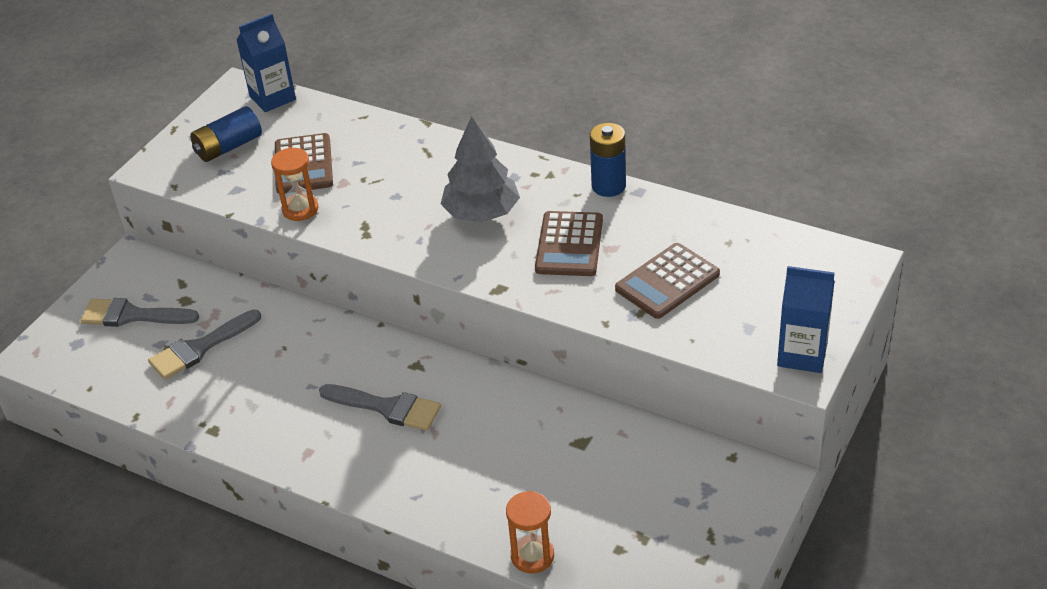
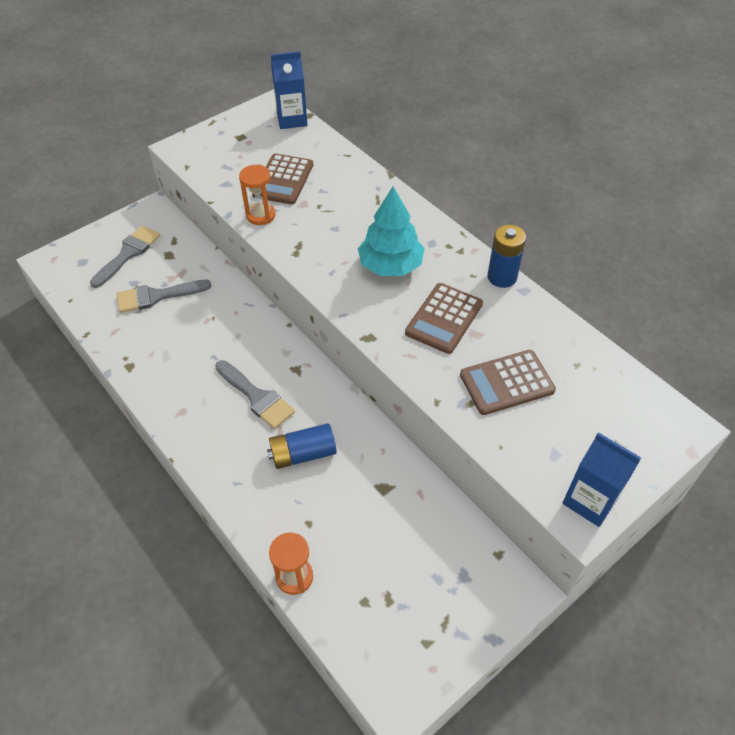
camera: 20 degrees right, 10 degrees up
grey brush [81,298,199,327] -> grey brush turned 90 degrees clockwise [90,226,160,288]
blue battery [190,106,262,162] -> blue battery moved to [267,423,337,469]
grey tree [441,116,520,222] -> turquoise tree [358,187,425,276]

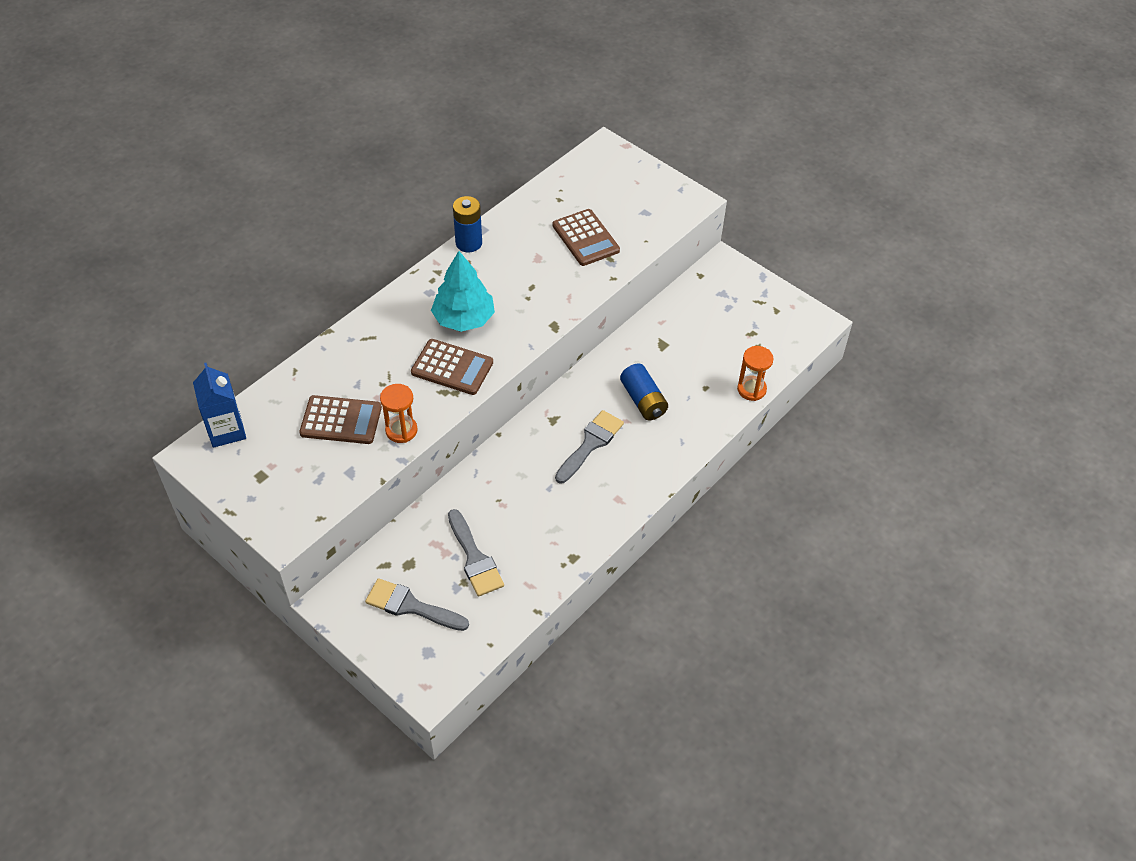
camera: 100 degrees left, 0 degrees up
brown calculator [405,283,483,354] -> brown calculator moved to [411,339,493,395]
blue carton [563,432,641,527] -> none

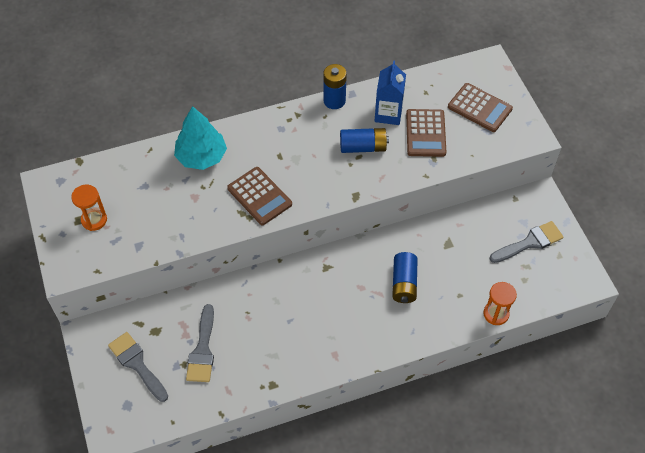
camera: 30 degrees right, 5 degrees up
blue carton [193,363,246,448] -> blue carton moved to [375,60,406,125]
brown calculator [299,395,382,444] -> brown calculator moved to [448,83,513,132]
orange hourglass [380,384,418,443] -> orange hourglass moved to [71,185,107,231]
turquoise tree [431,251,495,332] -> turquoise tree moved to [174,106,227,170]
grey brush [555,410,624,483] -> grey brush moved to [490,221,564,263]
none -> blue battery [340,128,389,153]

